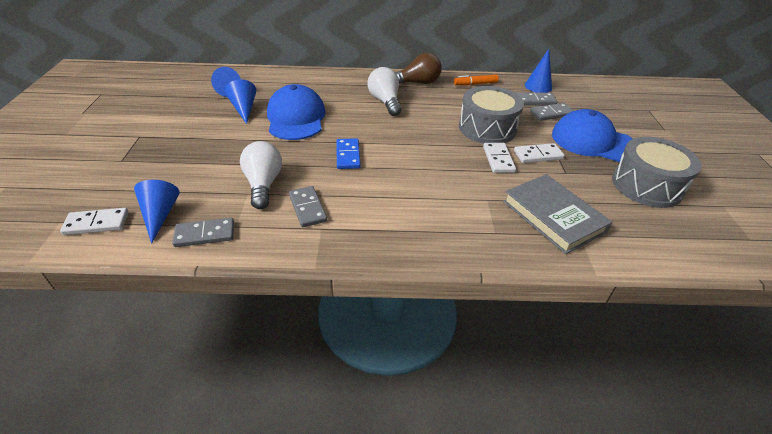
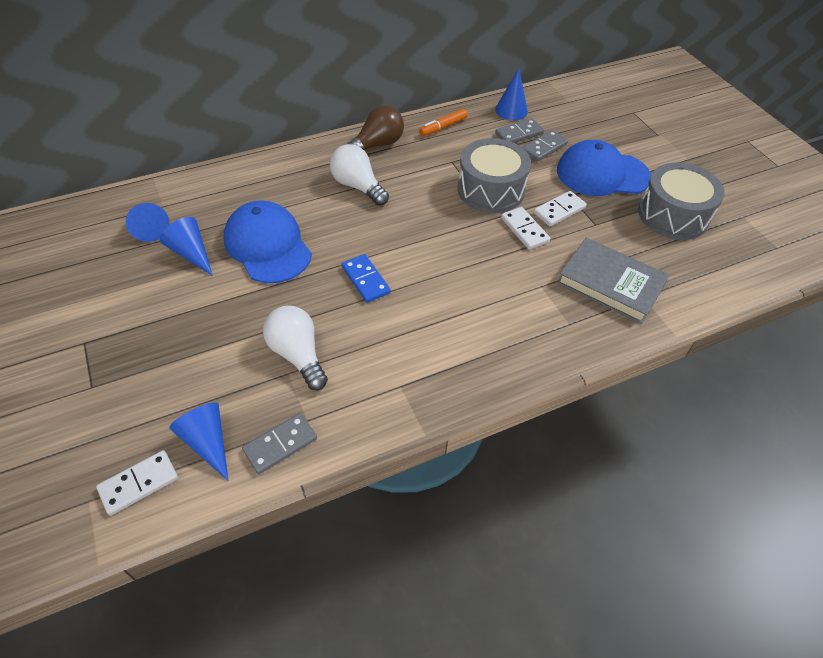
camera: 25 degrees left, 10 degrees up
grey domino [289,186,327,227] -> none

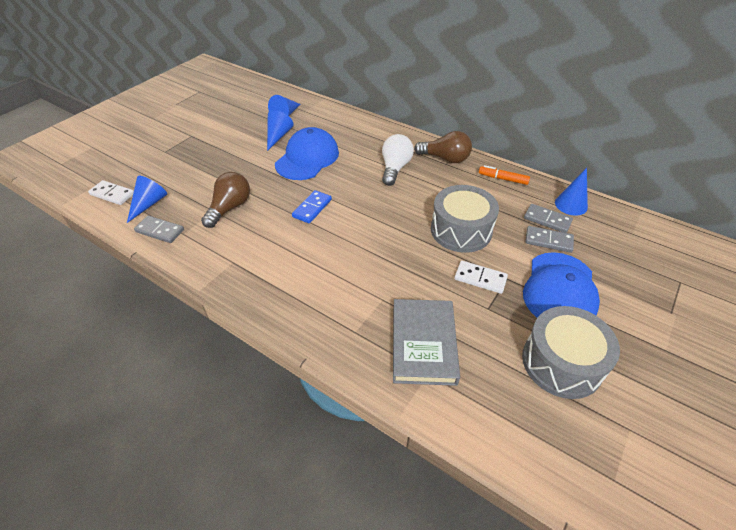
camera: 60 degrees right, 5 degrees down
white light bulb [263,306,328,390] -> brown light bulb [201,172,250,228]
white domino [501,207,550,250] -> none
blue cap [557,140,651,196] -> blue cap turned 135 degrees counterclockwise [523,252,600,318]

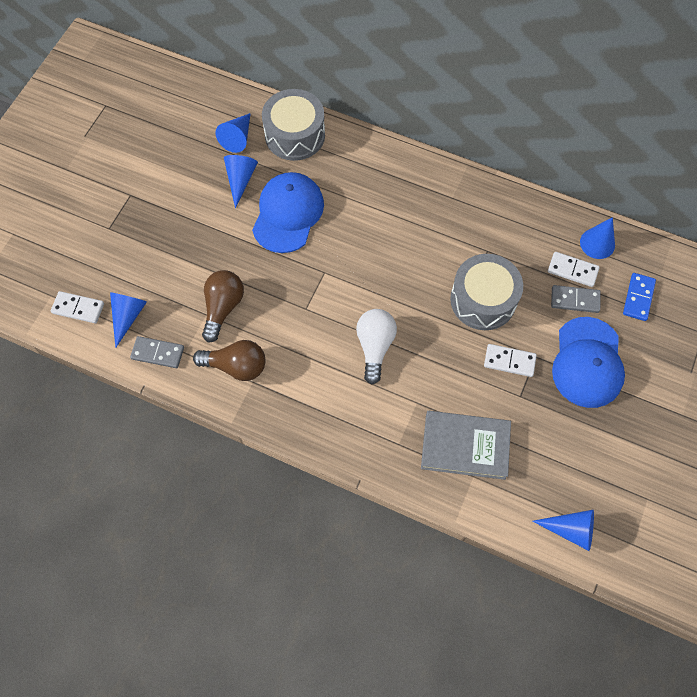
camera: 10 degrees left, 20 degrees up
blue domino [292,190,332,223] -> blue domino moved to [623,273,656,321]
white light bulb [382,134,414,186] -> white light bulb moved to [356,309,397,385]
grey book [393,299,460,386] -> grey book turned 75 degrees counterclockwise [421,411,511,480]
brown light bulb [414,131,472,163] -> brown light bulb moved to [193,340,266,381]
orange marker [479,165,530,185] -> none
grey drum [522,306,620,399] -> grey drum moved to [262,89,325,161]
grey domino [524,204,573,233] -> white domino [548,252,600,287]
none -> blue cone [532,510,594,551]

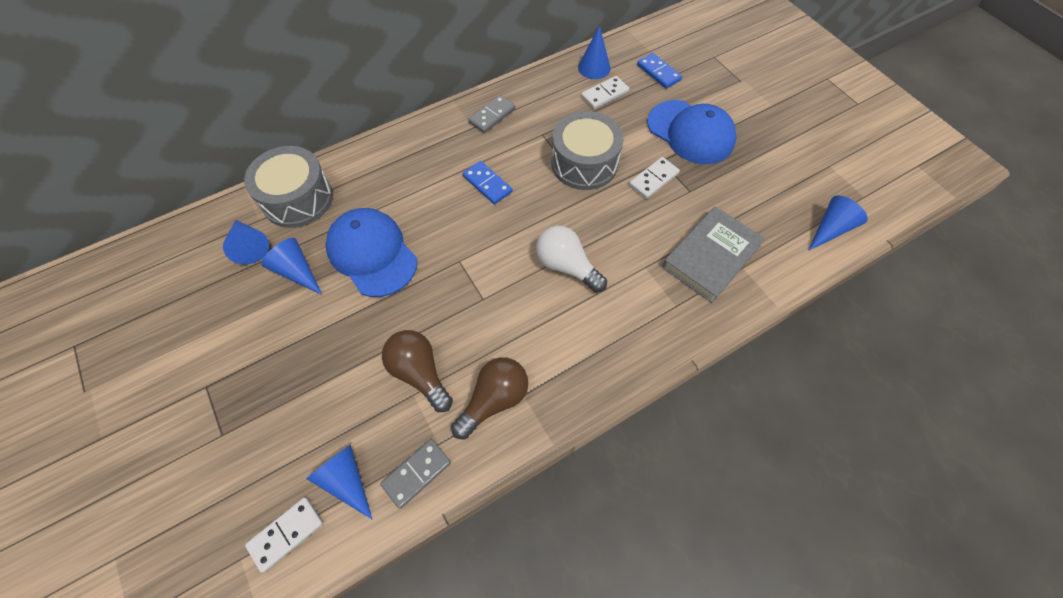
camera: 55 degrees left, 5 degrees down
grey domino [551,285,601,313] -> grey domino moved to [468,95,516,133]
none -> blue domino [463,161,512,204]

